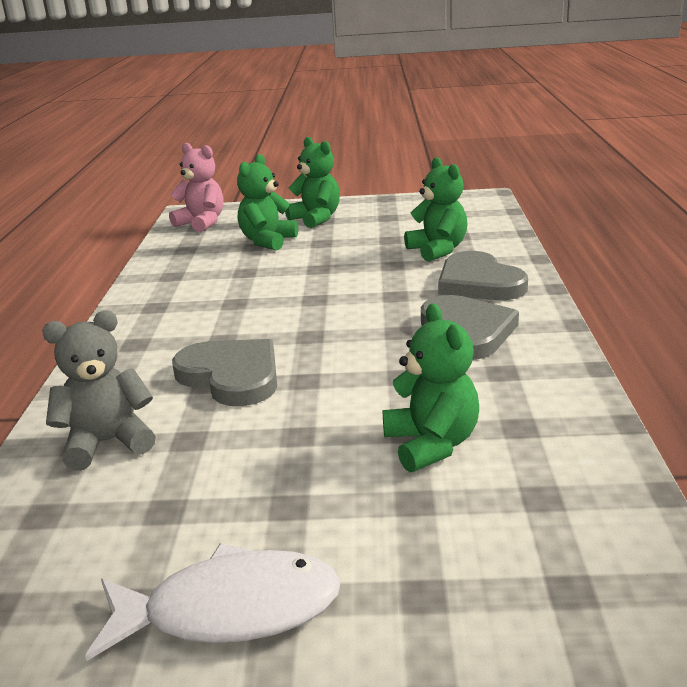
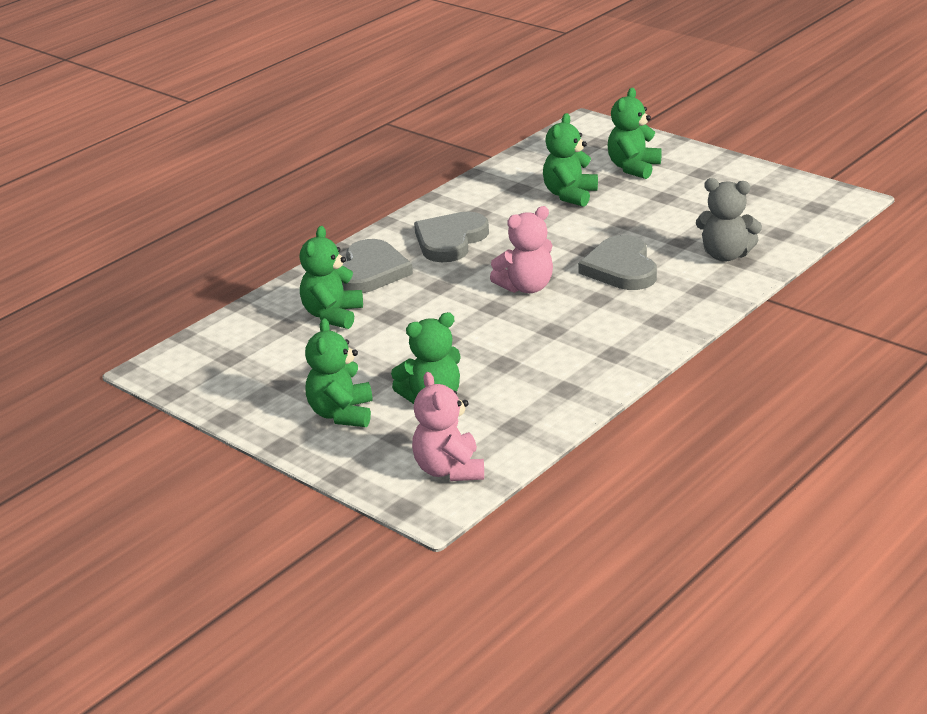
camera: 140 degrees left, 5 degrees up
white fish [85,543,341,661] -> none
none -> pink teddy bear [490,206,553,293]
none -> green teddy bear [607,88,662,179]

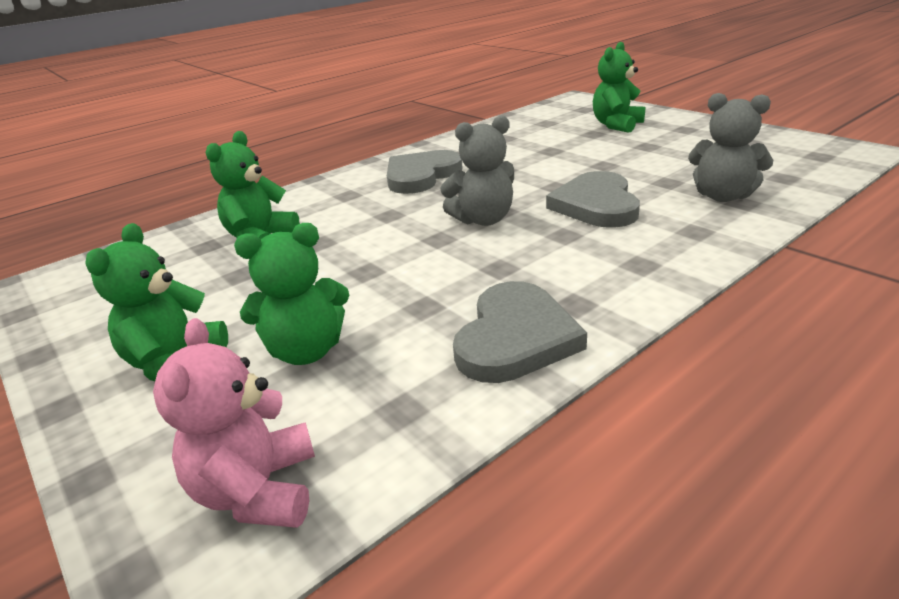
camera: 10 degrees right, 0 degrees up
grey heart [342,239,413,293] -> grey heart moved to [453,281,587,383]
pink teddy bear [490,206,553,293] -> grey teddy bear [440,115,514,226]
green teddy bear [543,113,598,207] -> none

